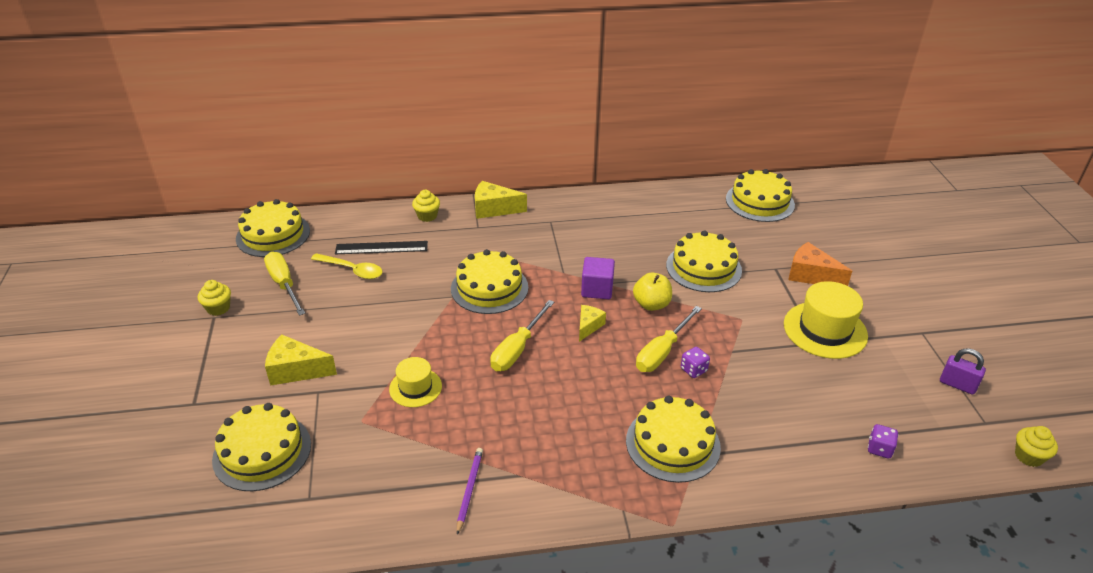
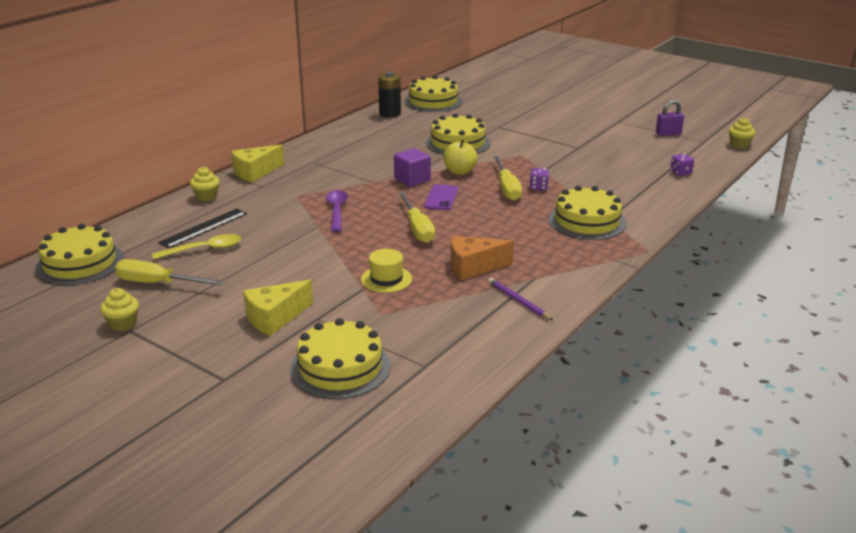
camera: 45 degrees left, 10 degrees down
yellow cake [451,249,528,314] -> purple spoon [326,190,348,232]
yellow cheese [579,305,606,342] -> purple phone [424,184,458,210]
yellow hat [784,281,868,359] -> none
orange cheese [788,242,852,286] -> orange cheese moved to [451,236,514,280]
none -> black battery [378,72,401,117]

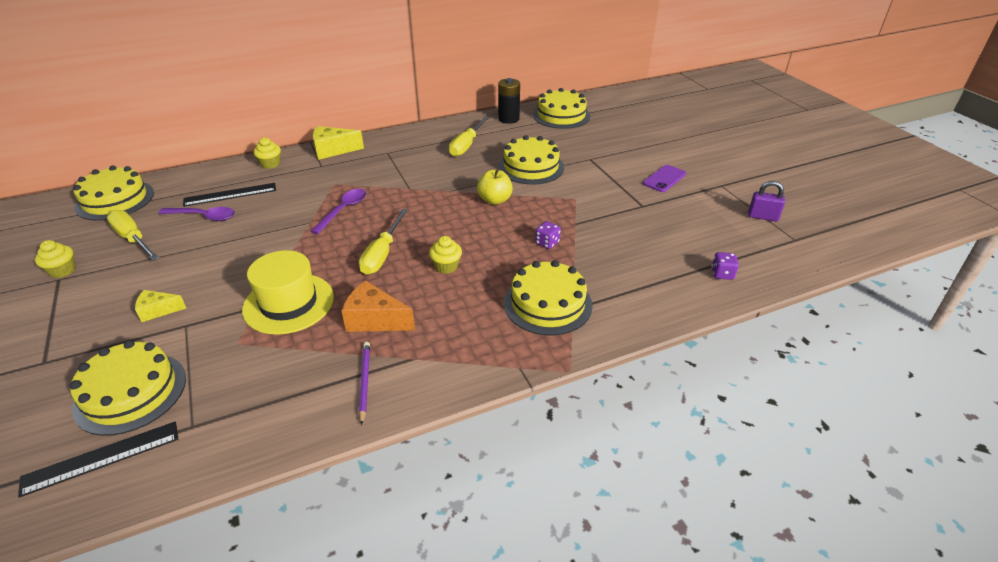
camera: 30 degrees right, 10 degrees up
yellow spoon [152,234,241,259] -> purple spoon [158,207,235,221]
yellow cheese [243,280,313,336] -> yellow cheese [135,290,186,322], size x0.62
yellow hat [361,249,412,293] -> yellow hat [242,250,334,335], size x1.69
purple cube [394,148,431,187] -> none
purple phone [424,184,458,210] -> purple phone moved to [643,165,686,192]
yellow screwdriver [493,156,522,201] -> yellow screwdriver moved to [449,116,489,157]
yellow cupcake [728,117,755,149] -> yellow cupcake moved to [429,236,462,274]
none -> black ruler [18,422,178,498]

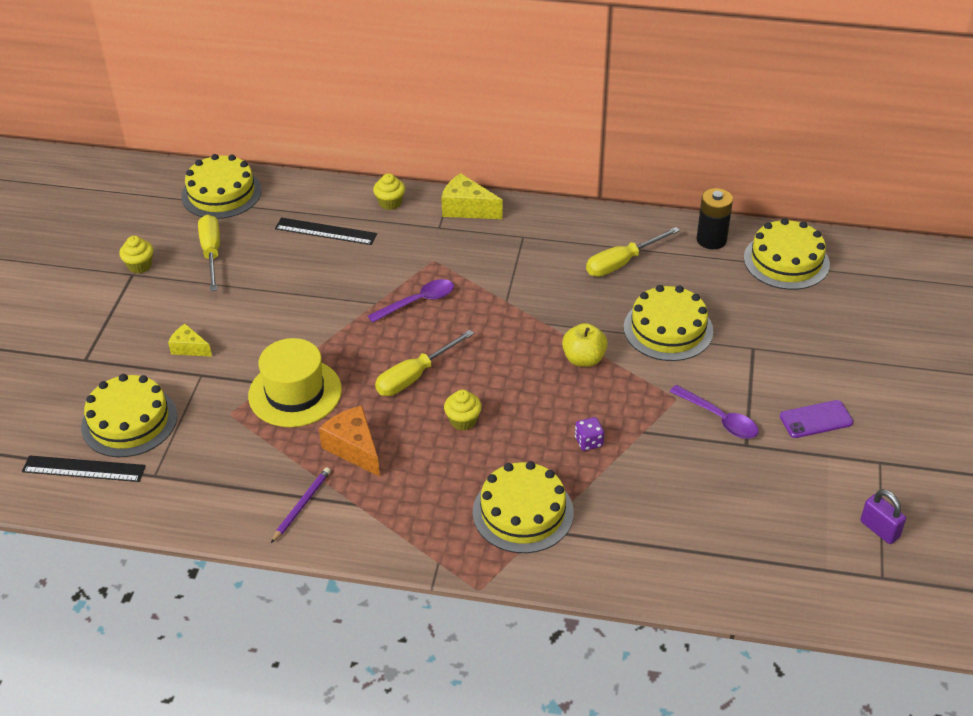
camera: 35 degrees right, 5 degrees up
purple spoon [158,207,235,221] -> purple spoon moved to [670,385,759,439]
purple dice [712,252,739,280] -> none

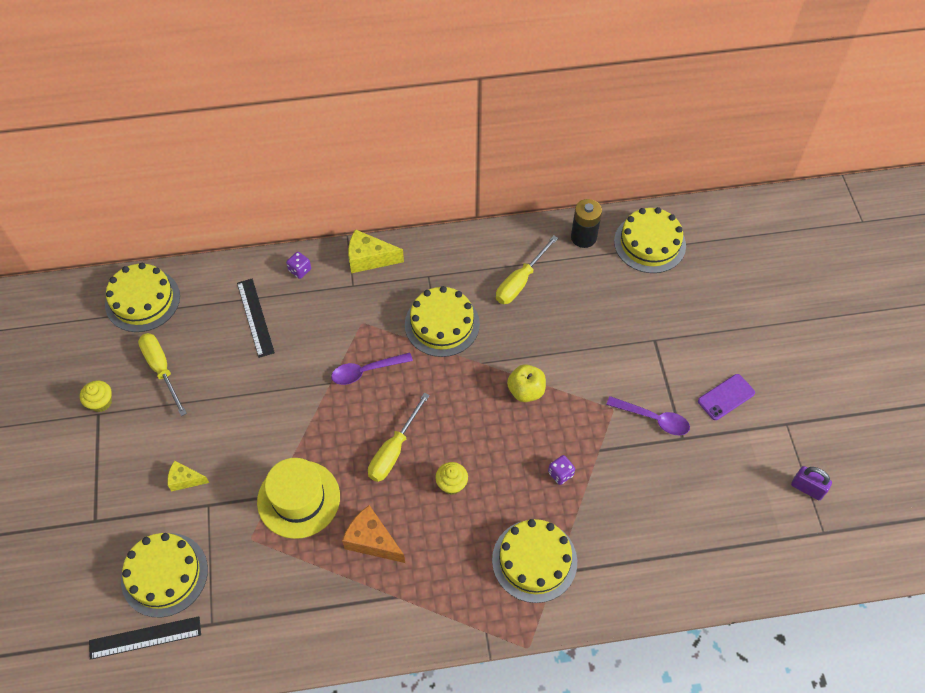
camera: 20 degrees left, 15 degrees up
purple pencil [271,467,331,543] -> none
black ruler [275,217,377,245] -> black ruler turned 75 degrees clockwise [237,278,275,358]
purple spoon [368,279,454,323] -> purple spoon turned 150 degrees counterclockwise [331,352,413,385]
yellow cupcake [373,173,405,210] -> purple dice [286,252,311,279]
yellow cake [624,285,713,361] -> yellow cake moved to [405,286,480,357]

